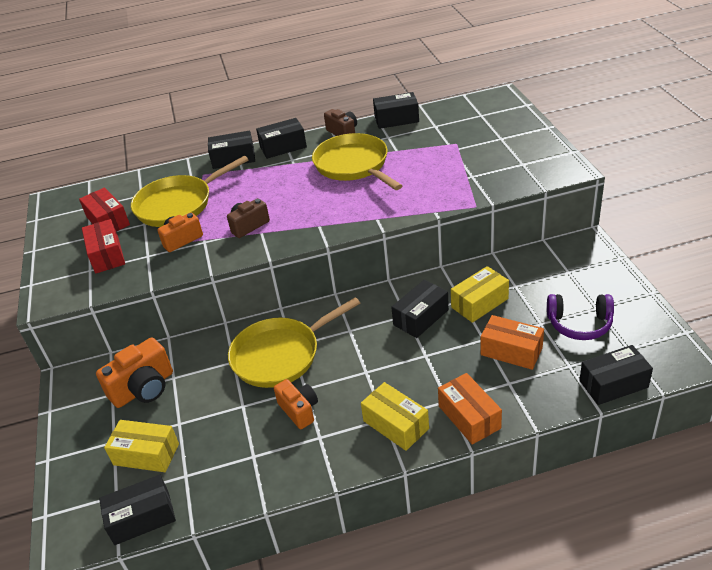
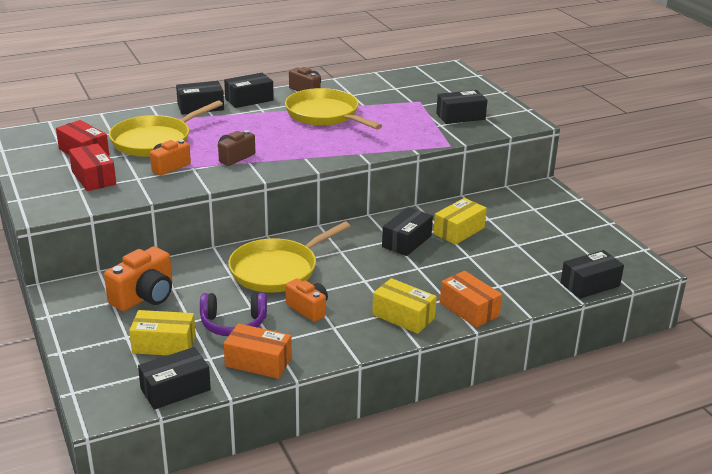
camera: 15 degrees left, 10 degrees down
black box [373,92,419,129] -> black box moved to [436,90,487,124]
orange box [481,315,544,370] -> orange box moved to [224,323,292,379]
purple headphones [547,294,614,340] -> purple headphones moved to [200,293,267,336]

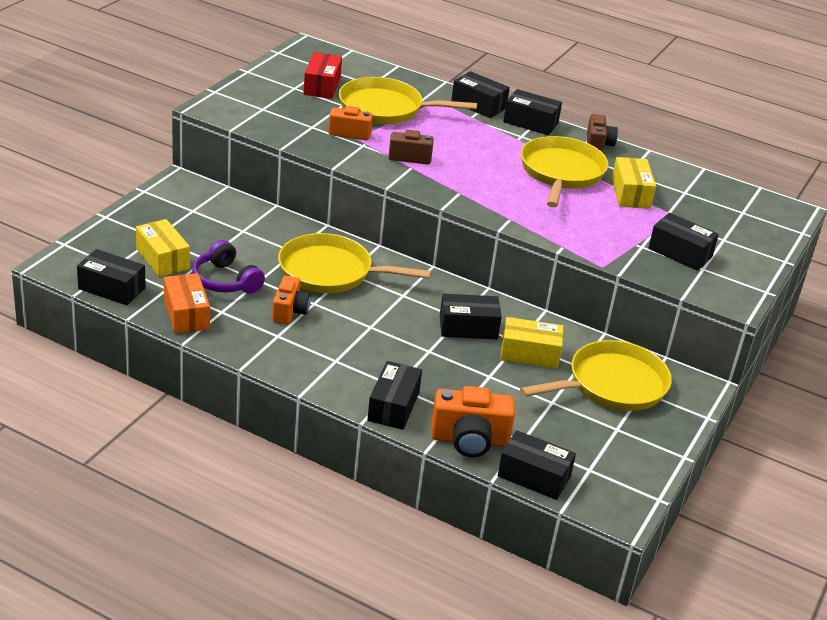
camera: 50 degrees right, 5 degrees up
red box [69,143,116,191] -> none
orange camera [104,246,172,311] -> orange camera moved to [431,386,515,457]
yellow box [372,278,437,334] -> yellow box moved to [612,157,656,209]
orange box [440,271,502,328] -> black box [367,361,422,430]
none -> yellow pan [520,340,672,411]

